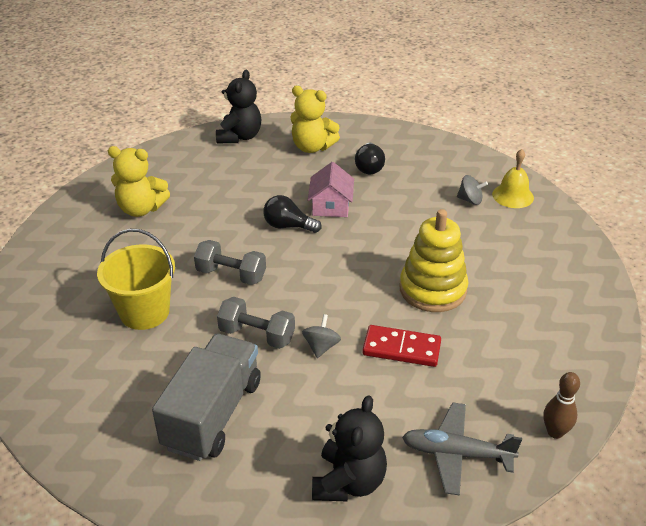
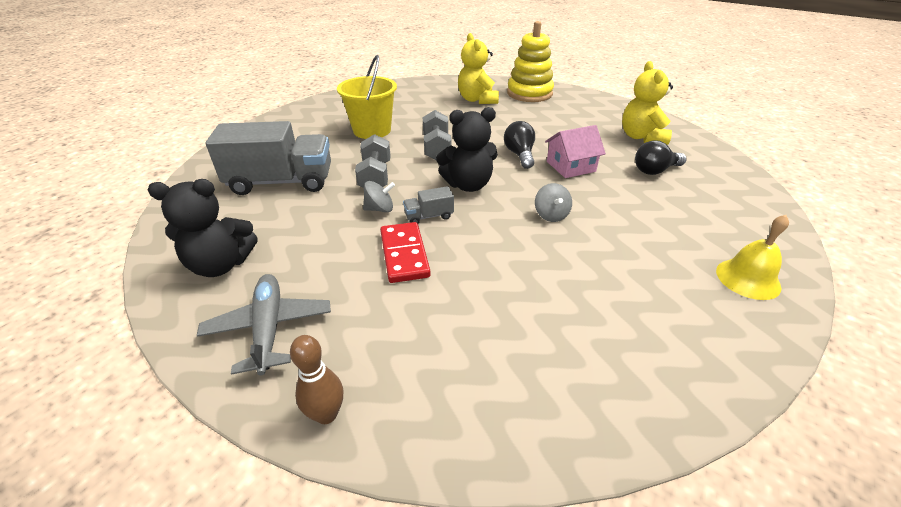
camera: 65 degrees right, 0 degrees up
black teddy bear [216,70,261,143] -> black teddy bear moved to [436,107,498,192]
yellow stacking toy [399,209,468,312] -> yellow stacking toy moved to [507,21,554,102]
grey spinning top [457,175,488,205] -> grey spinning top moved to [535,183,572,222]
none -> grey truck [403,186,454,224]

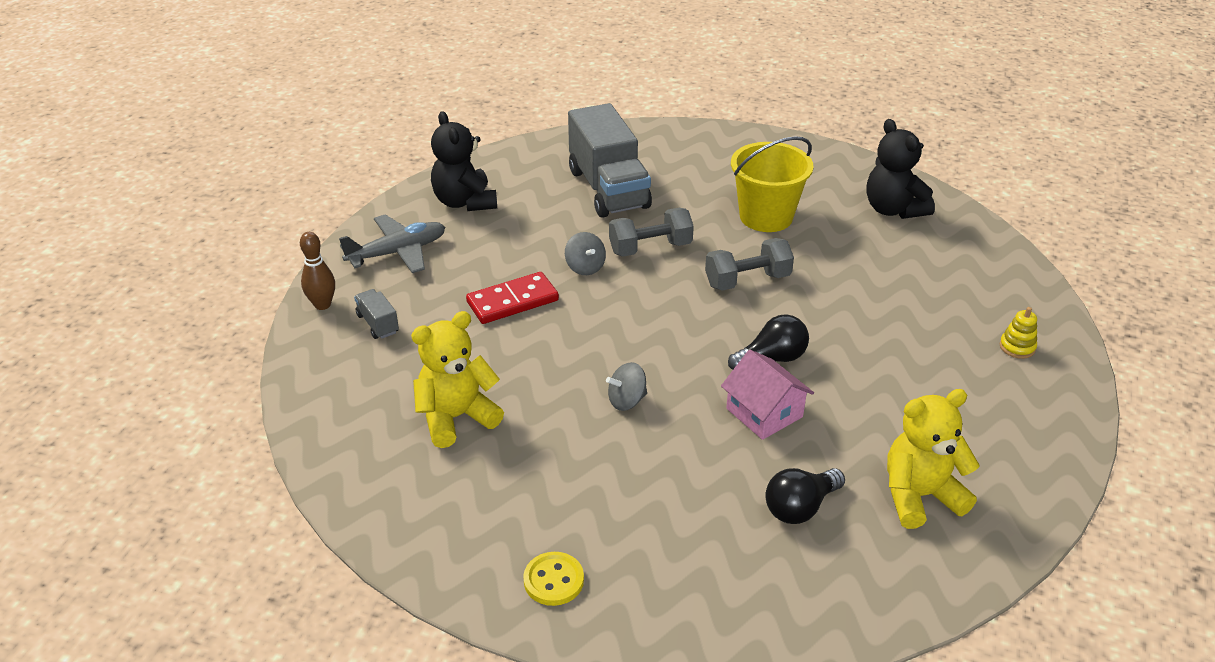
camera: 75 degrees right, 0 degrees up
grey truck [403,186,454,224] -> grey truck moved to [354,289,399,339]
black teddy bear [436,107,498,192] -> black teddy bear moved to [866,119,935,219]
yellow teddy bear [458,33,499,104] -> yellow teddy bear moved to [411,311,504,448]
yellow stacking toy [507,21,554,102] -> yellow stacking toy [1000,307,1037,359], size x0.40
black light bulb [635,140,687,175] -> black light bulb turned 90 degrees counterclockwise [765,468,845,524]
yellow bell [716,215,789,300] -> yellow button [523,552,584,606]

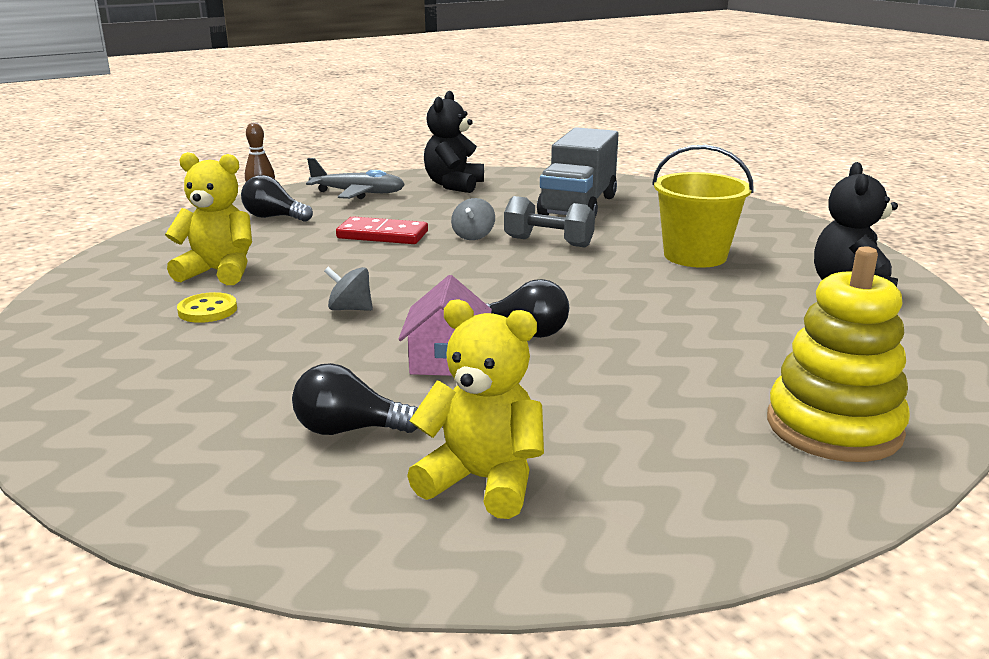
camera: 40 degrees right, 15 degrees down
grey truck [354,289,399,339] -> black light bulb [241,175,313,222]
yellow button [523,552,584,606] -> yellow button moved to [177,292,237,323]
grey dumbbell [705,238,794,291] -> none
yellow stacking toy [1000,307,1037,359] -> yellow stacking toy [767,246,910,462], size x2.47

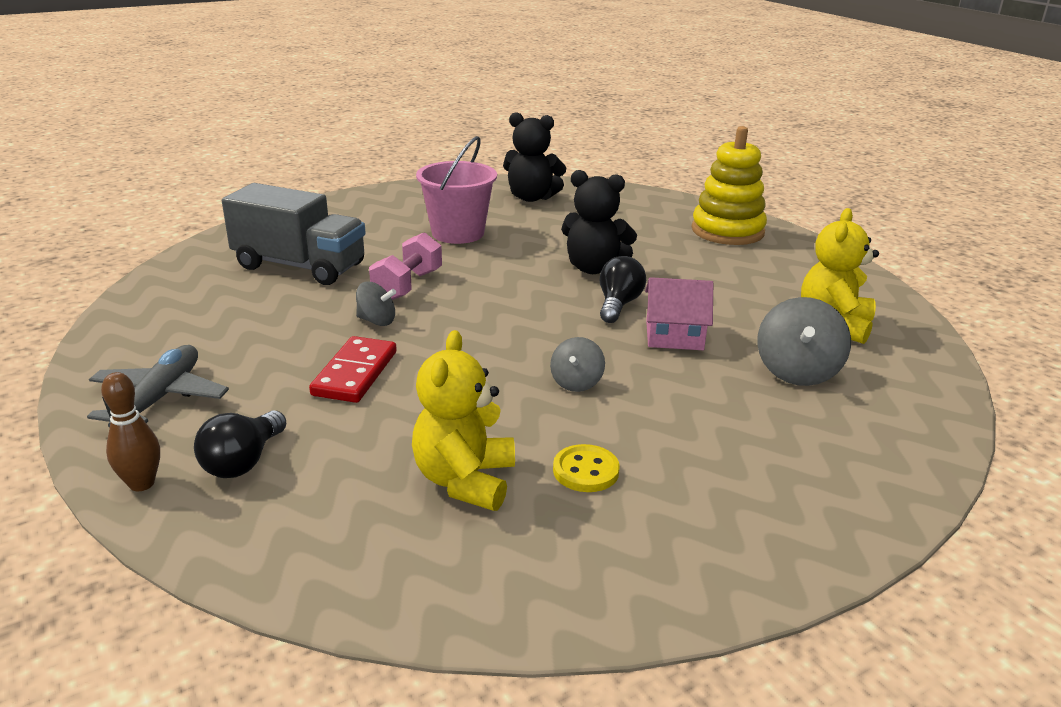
camera: 90 degrees left, 5 degrees up
black light bulb [292,363,418,435] -> grey spinning top [757,297,851,386]
black teddy bear [424,91,484,193] -> black teddy bear moved to [561,170,637,274]
grey dumbbell [504,196,595,247] -> pink dumbbell [369,232,442,300]
yellow bucket [652,145,754,267] -> pink bucket [416,136,497,244]

